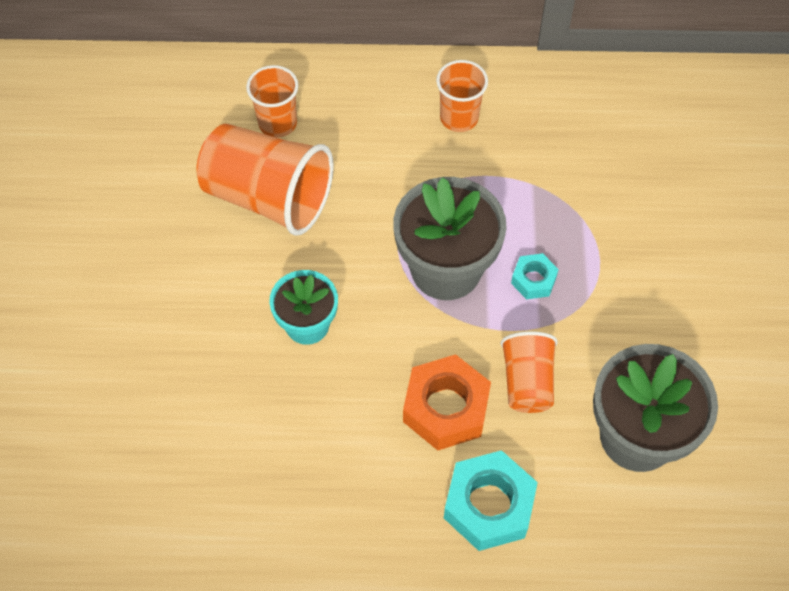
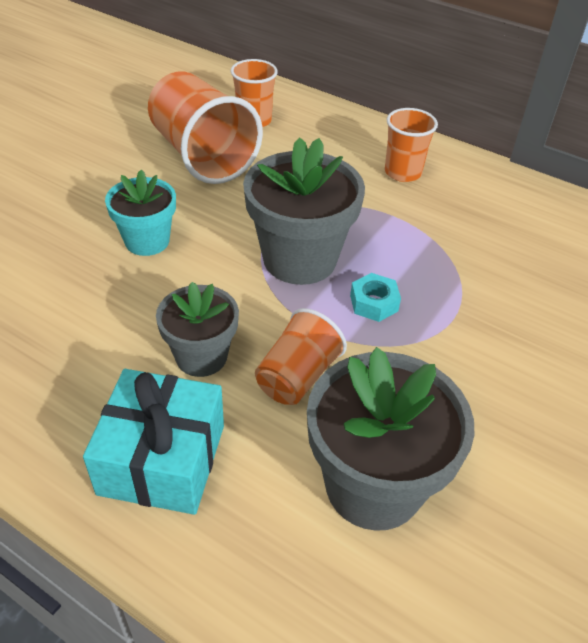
camera: 30 degrees right, 15 degrees down
orange nut [403,354,491,450] -> grey flower pot [156,282,239,377]
turquoise nut [444,450,538,551] -> turquoise gift [83,369,224,515]

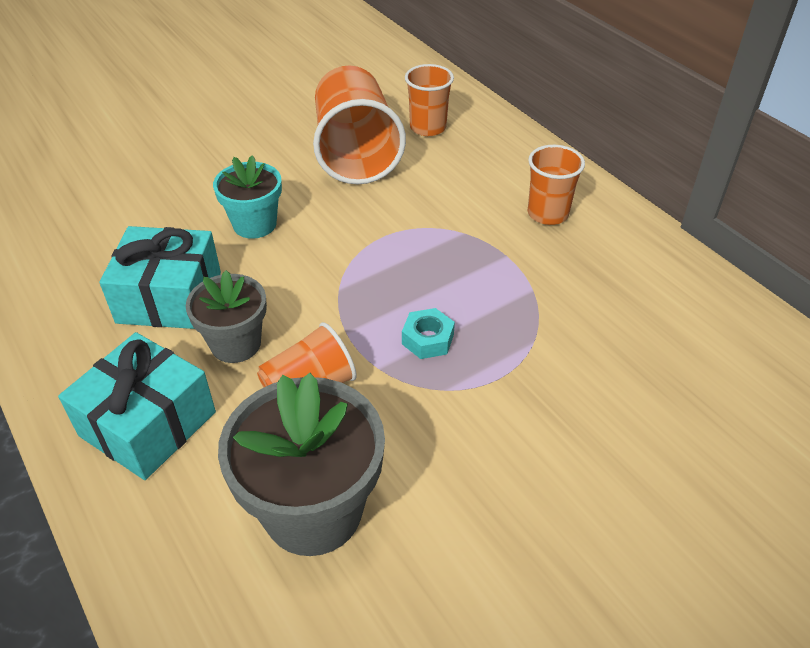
camera: 25 degrees right, 0 degrees up
grey flower pot [243,137,365,285] -> none
none -> turquoise gift [99,226,221,329]

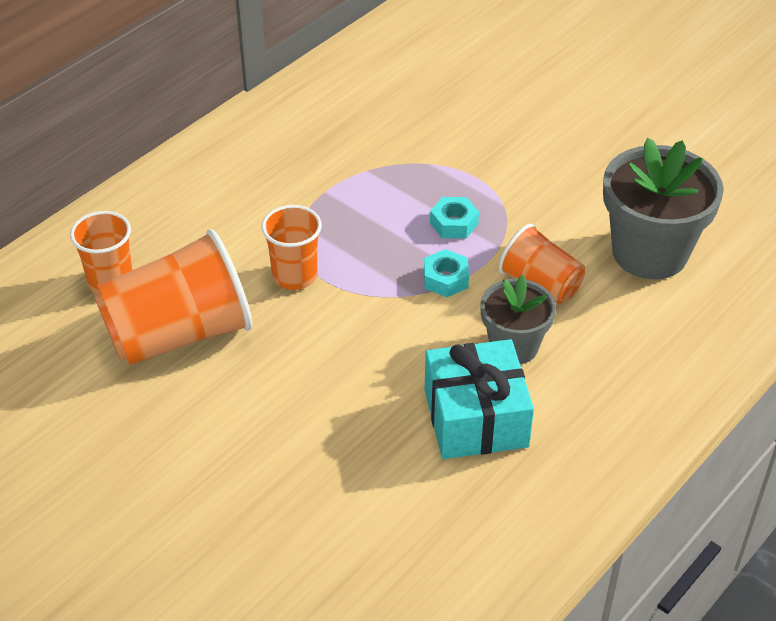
camera: 105 degrees left, 0 degrees up
turquoise gift [58,332,216,480] -> none
turquoise flower pot [213,155,282,239] -> none
orange cup [528,145,585,225] -> orange cup moved to [262,205,322,290]
none -> turquoise nut [424,249,469,297]

